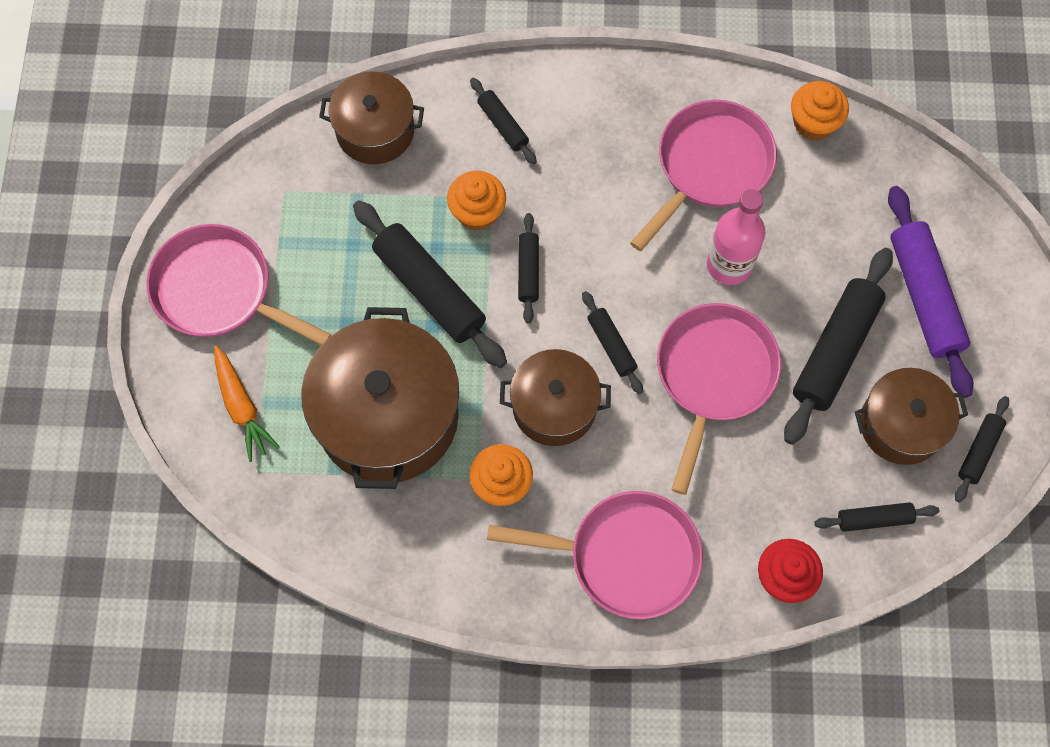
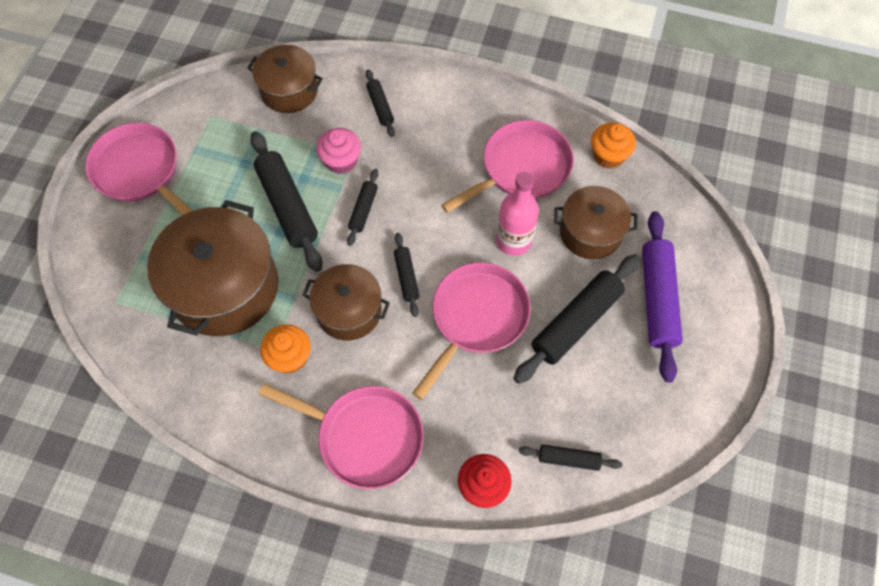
camera: 15 degrees right, 5 degrees down
orange carrot [214,346,280,462] -> none
orange cupcake [447,171,506,231] -> pink cupcake [316,128,361,174]
brown pot [855,368,968,465] -> brown pot moved to [554,186,638,259]
black rolling pin [955,396,1009,503] -> none

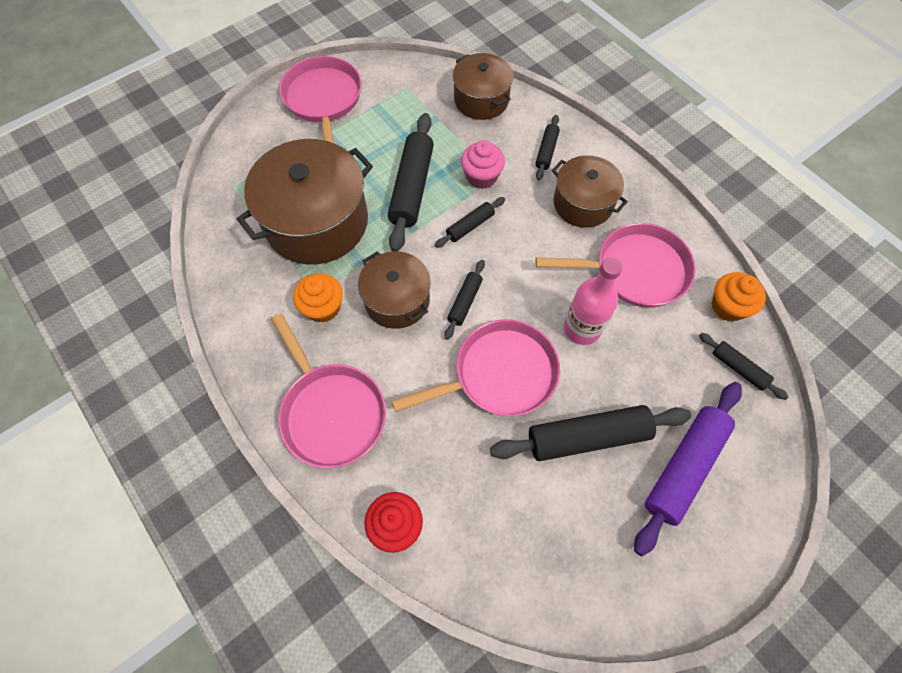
camera: 35 degrees right, 0 degrees up
black rolling pin [519,445,622,471] -> black rolling pin moved to [699,333,788,400]
brown pot [554,186,638,259] -> brown pot moved to [552,155,628,228]

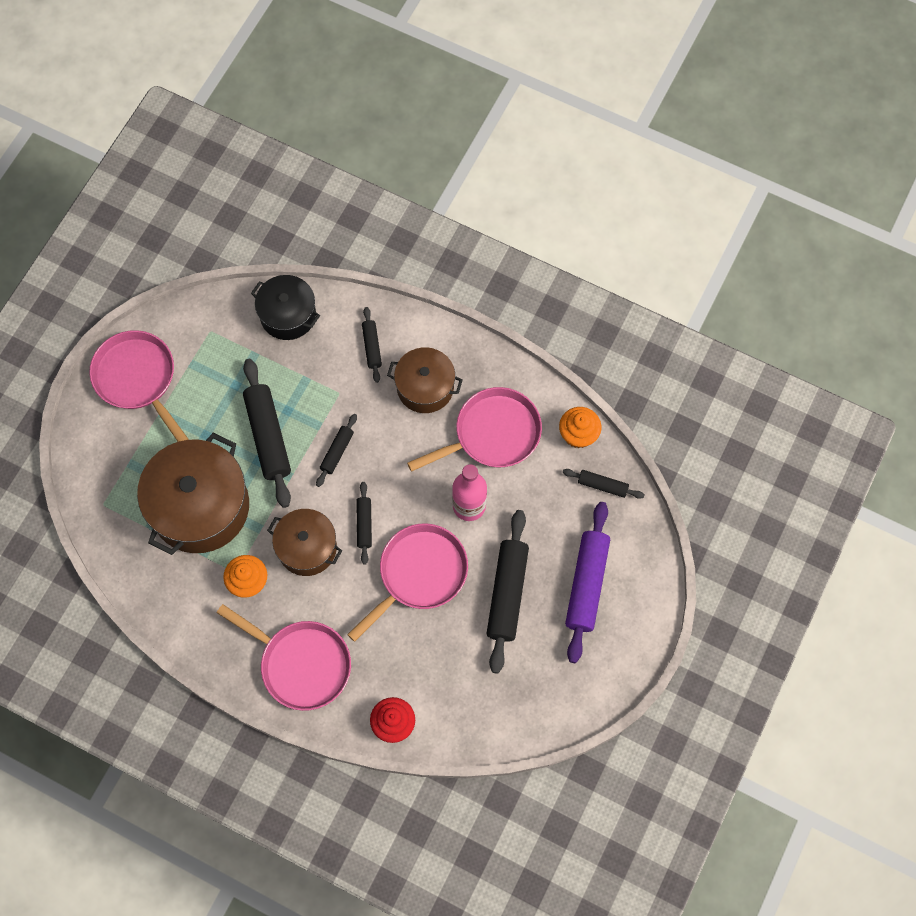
camera: 25 degrees left, 5 degrees up
brown pot [453,53,513,120] -> black pot [251,275,320,340]
pink cupcake [461,140,505,189] -> none
black rolling pin [490,405,692,461] -> black rolling pin turned 45 degrees counterclockwise [486,510,529,674]

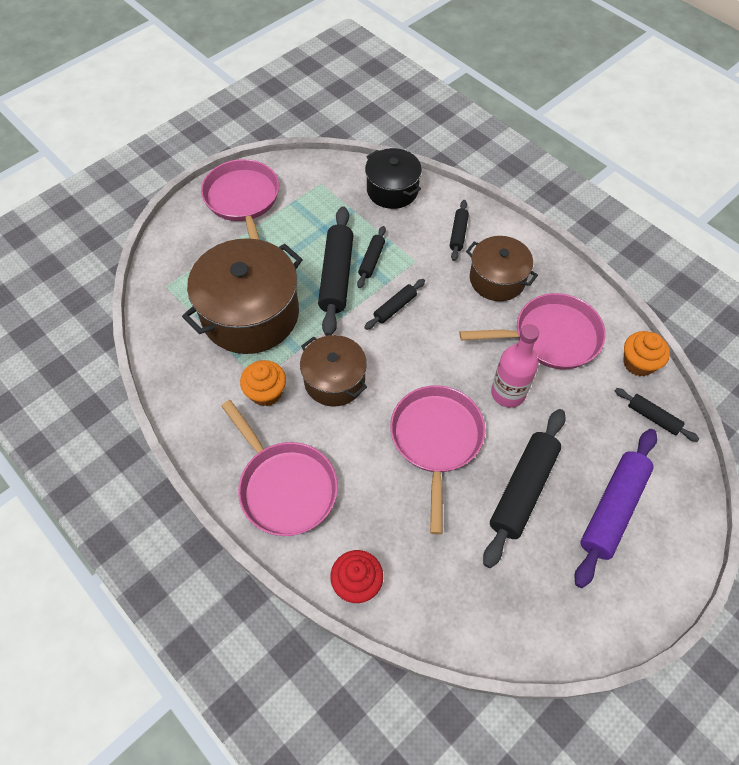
camera: 20 degrees right, 10 degrees down
pink pan [347,524,468,642] -> pink pan turned 60 degrees counterclockwise [390,385,485,535]
black rolling pin [356,482,372,565] -> black rolling pin moved to [357,226,386,288]

